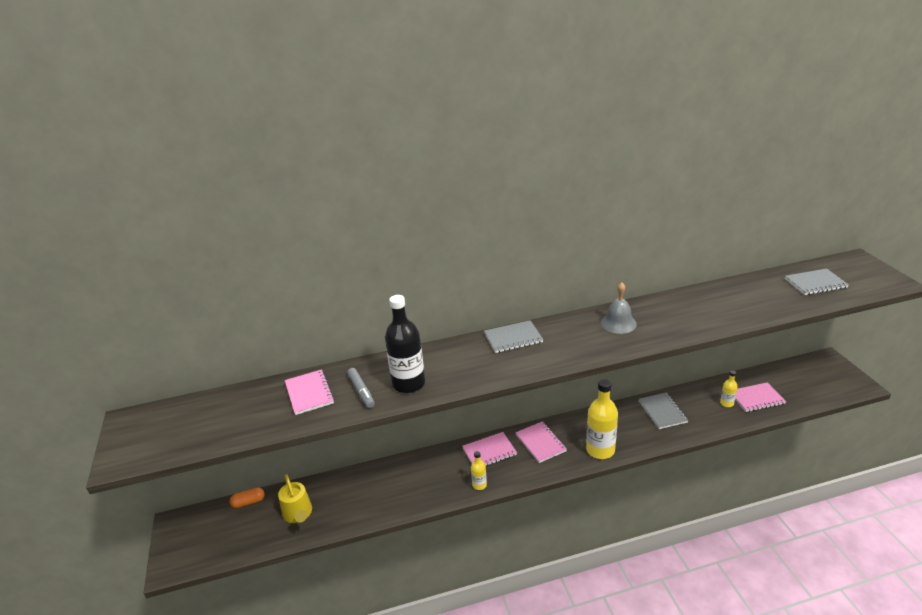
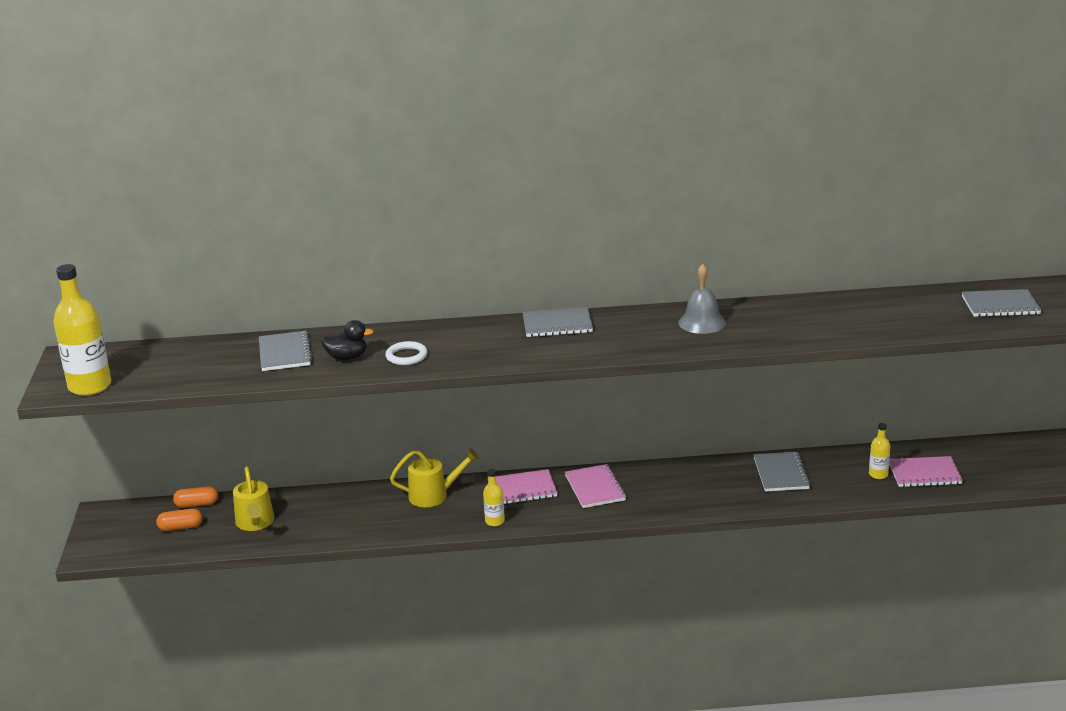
camera: 10 degrees right, 5 degrees down
pink notebook [285,369,335,415] -> grey notebook [259,331,312,371]
grey marker [347,368,375,408] -> black duck [321,320,374,360]
black bottle [385,295,425,393] -> white ring [385,341,428,365]
yellow bottle [586,379,618,459] -> yellow bottle moved to [53,264,111,396]
none -> orange capsule [156,508,203,531]
none -> yellow watering can [390,448,479,507]

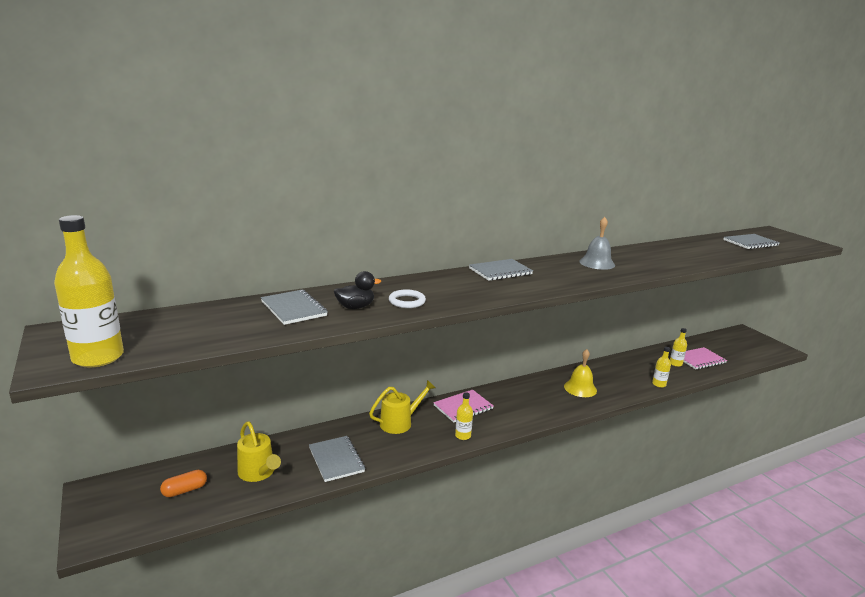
camera: 25 degrees left, 5 degrees down
orange capsule [173,486,218,508] -> none
pink notebook [565,464,626,508] -> none
grey notebook [754,452,811,492] -> grey notebook moved to [309,436,365,482]
none -> yellow bell [564,349,597,397]
none -> yellow bottle [652,347,671,388]

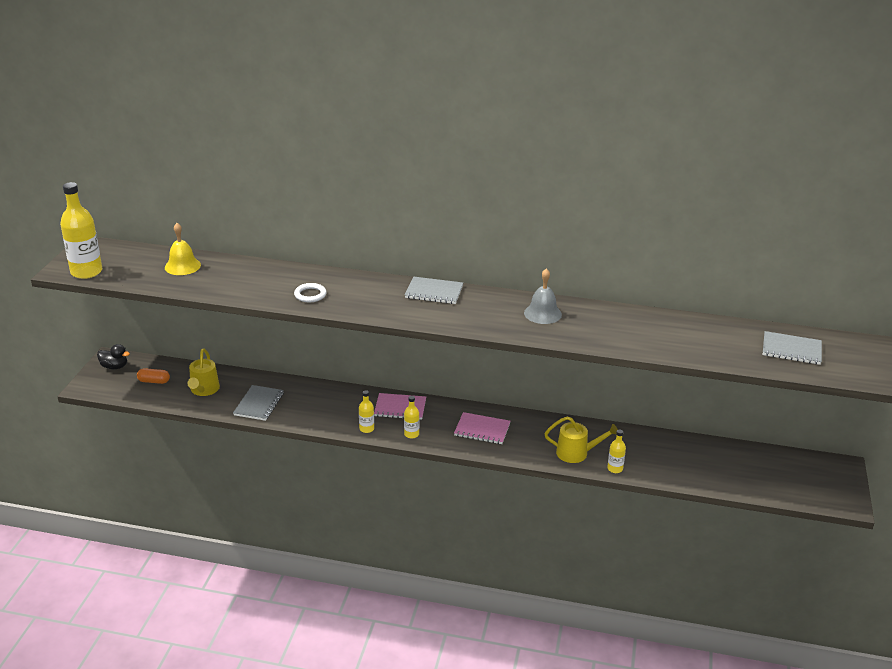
camera: 40 degrees right, 10 degrees up
grey notebook [261,290,328,325] -> none
black duck [334,271,381,309] -> black duck moved to [97,344,130,369]
yellow watering can [369,380,436,434] -> yellow watering can moved to [544,416,618,463]
yellow bell [564,349,597,397] -> yellow bell moved to [165,223,201,275]
yellow bottle [670,328,687,367] -> yellow bottle moved to [404,396,419,439]
pink notebook [683,347,727,370] -> pink notebook moved to [454,412,511,444]

